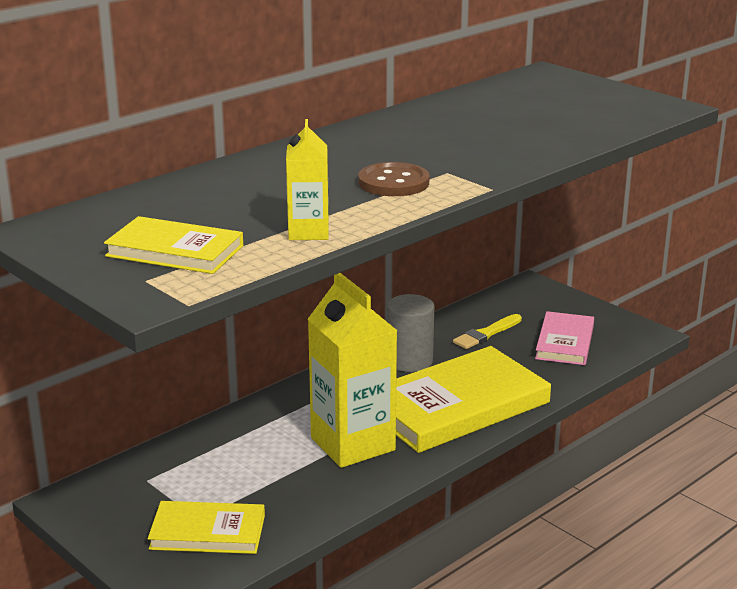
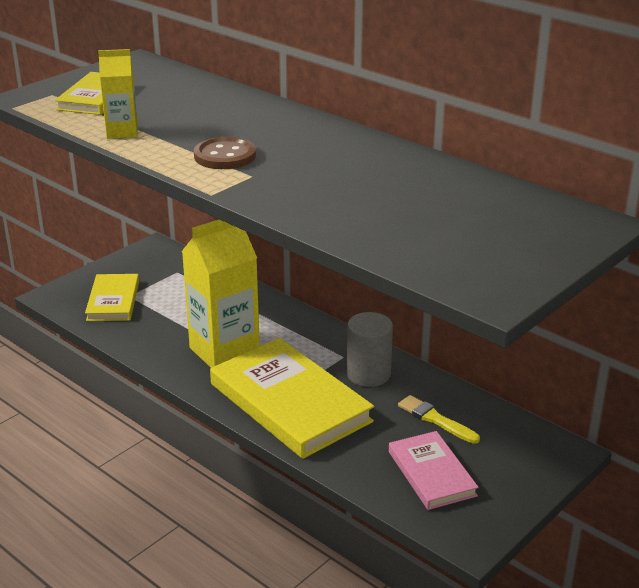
camera: 85 degrees right, 5 degrees up
pink book [535,311,594,365] -> pink book turned 60 degrees clockwise [389,431,479,510]

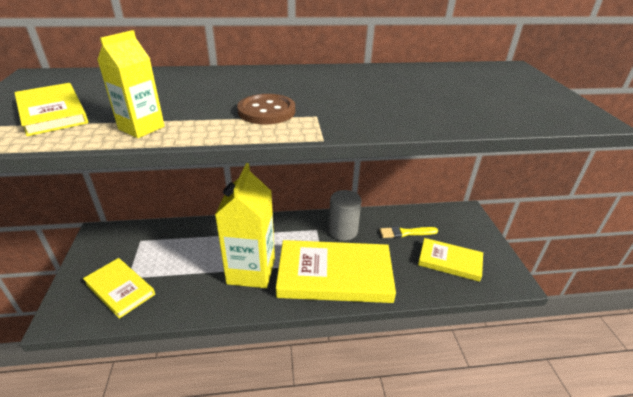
camera: 50 degrees left, 5 degrees up
pink book [389,431,479,510] -> yellow book [418,238,483,282]

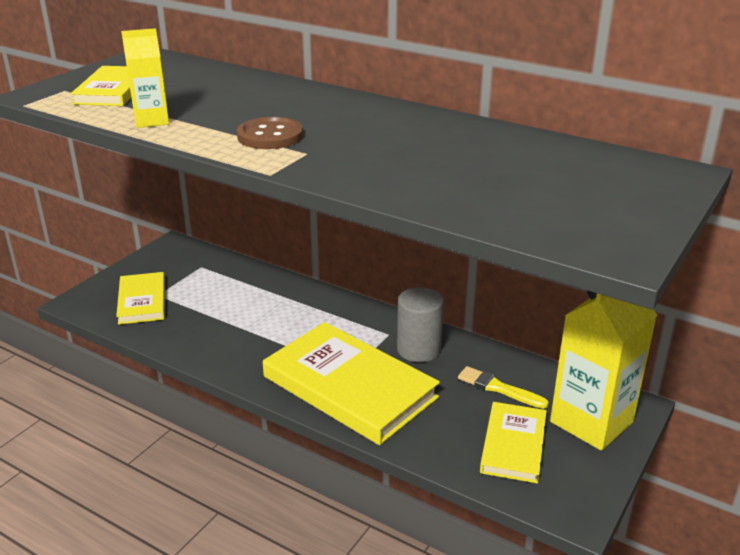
camera: 40 degrees right, 5 degrees down
yellow carton [215,163,275,288] -> yellow carton moved to [550,291,657,451]
yellow book [418,238,483,282] -> yellow book turned 45 degrees clockwise [480,402,547,483]

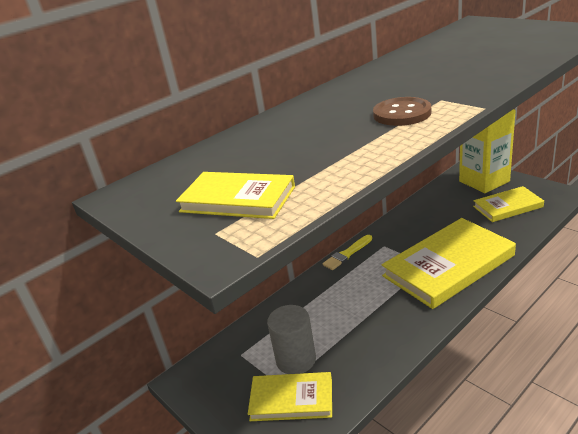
camera: 70 degrees left, 0 degrees up
yellow carton [121,28,169,128] -> none
grey cylinder [397,287,444,362] -> grey cylinder moved to [267,305,316,374]
yellow brush [458,366,549,409] -> yellow brush moved to [323,235,372,270]
yellow book [480,402,547,483] -> yellow book turned 45 degrees counterclockwise [473,186,544,222]

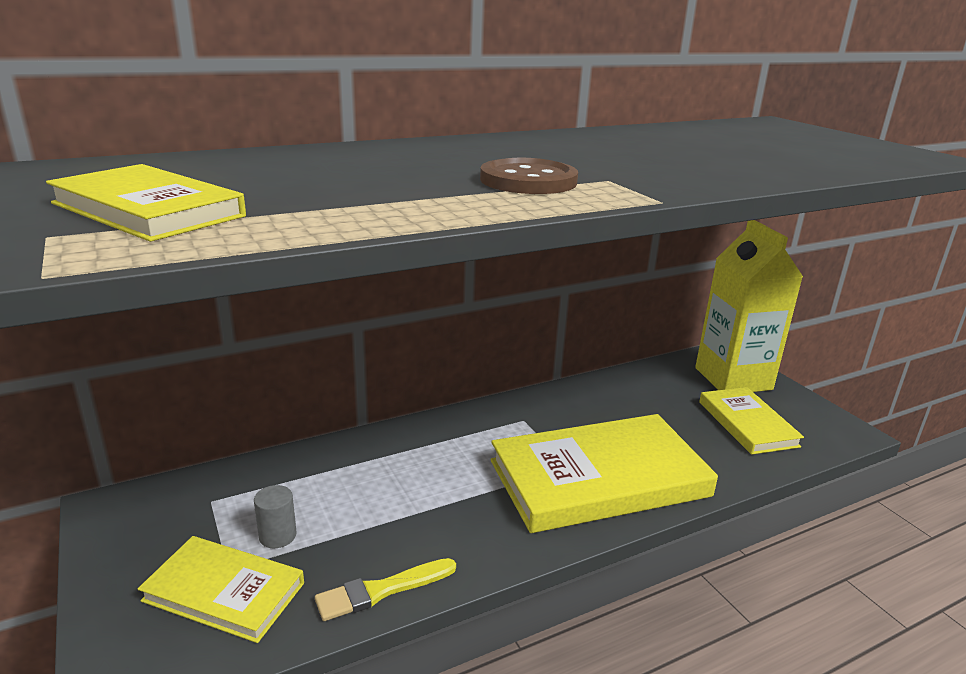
camera: 10 degrees right, 5 degrees down
grey cylinder [267,305,316,374] -> grey cylinder [254,485,297,548], size x0.55
yellow brush [323,235,372,270] -> yellow brush moved to [315,558,456,621]
yellow book [473,186,544,222] -> yellow book turned 75 degrees clockwise [699,387,804,455]

